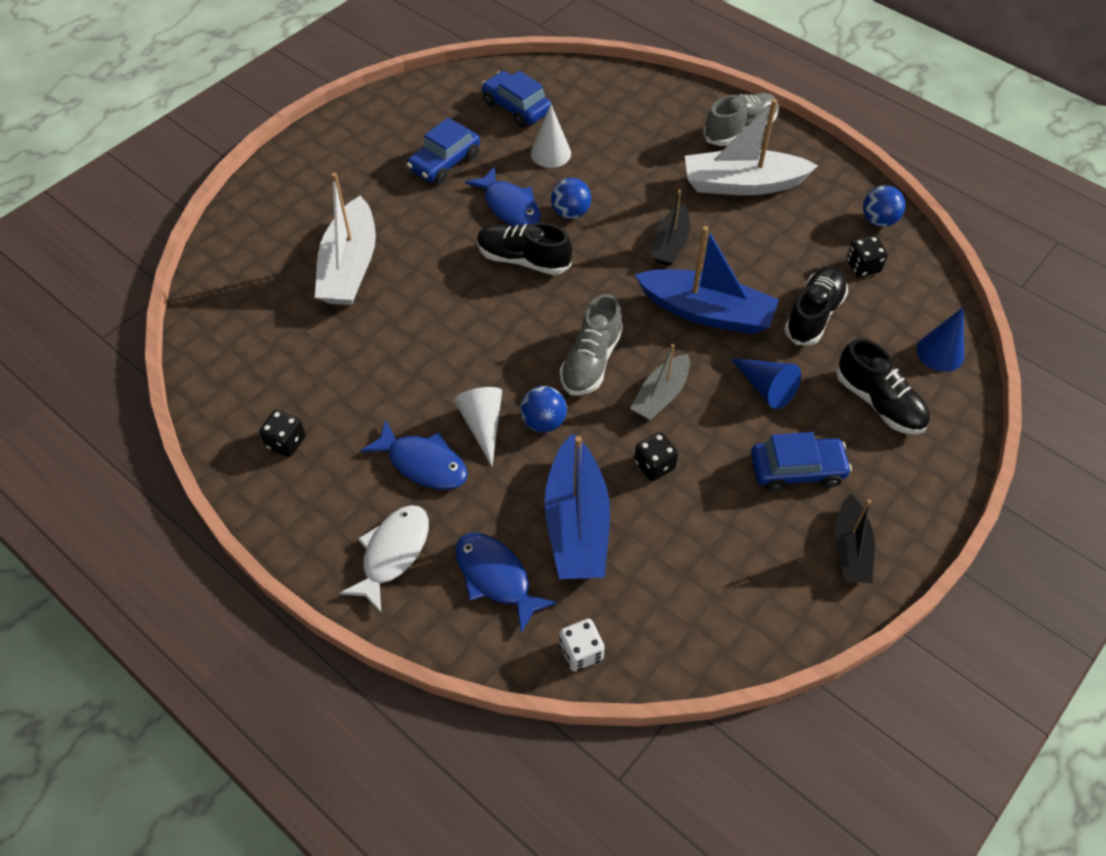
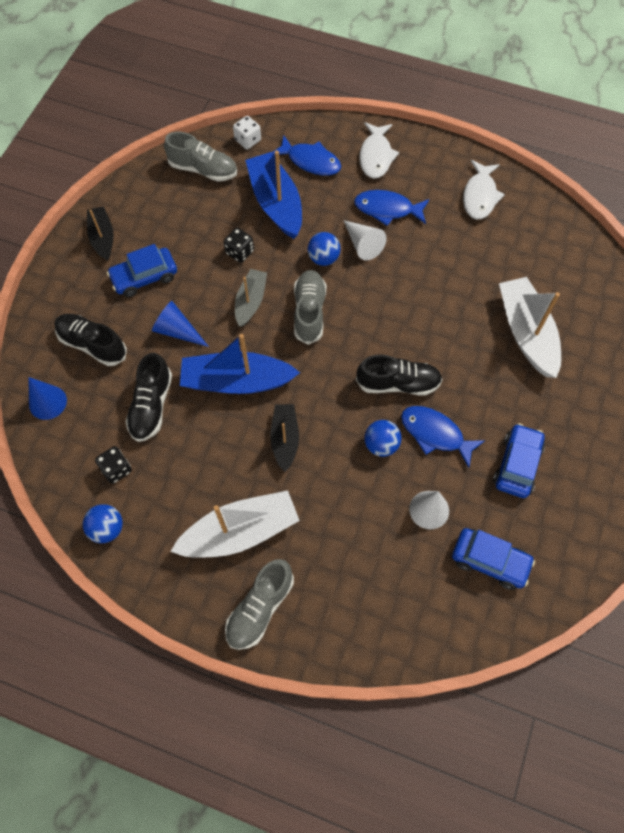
camera: 160 degrees right, 10 degrees up
black dice [259,409,306,457] -> white fish [463,160,505,219]
none -> grey shoe [164,132,237,181]

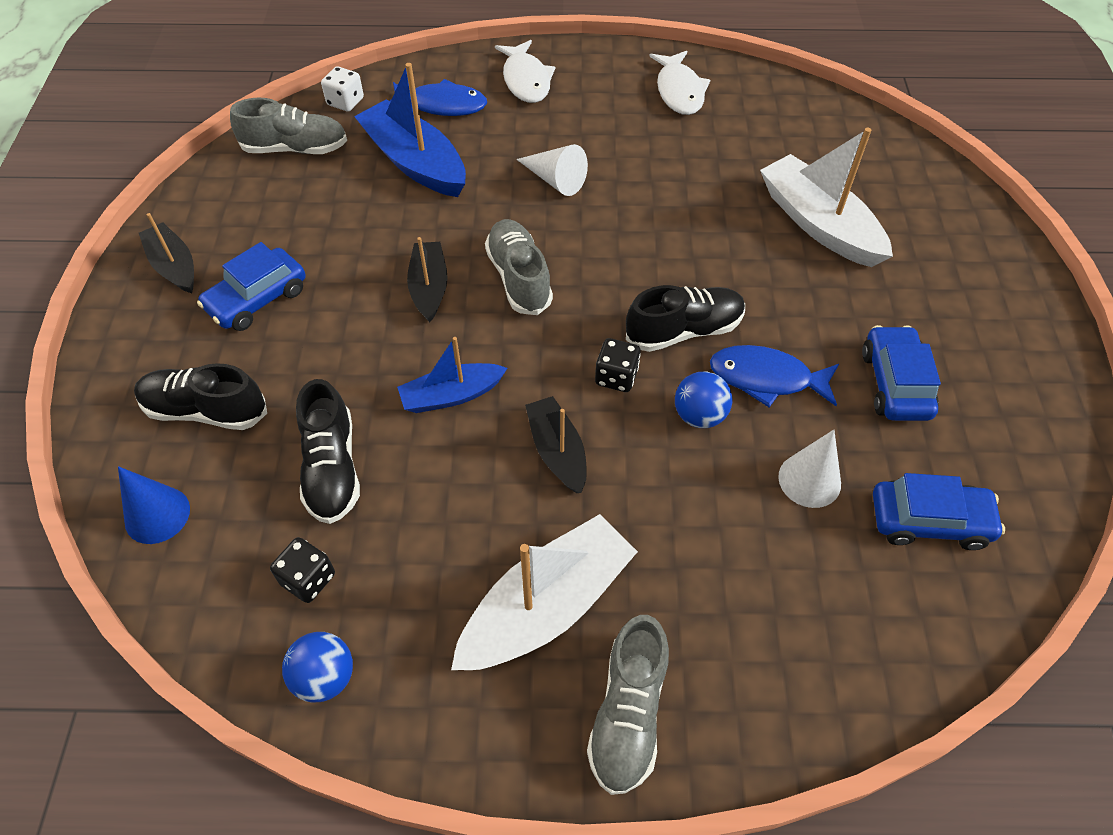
camera: 20 degrees left, 10 degrees down
blue cone [152,301,209,347] -> none
blue boat [180,334,300,394] -> blue boat [397,337,507,413], size x0.60
black dice [224,228,254,263] -> black dice moved to [595,338,641,392]
grey boat [235,269,267,327] -> black boat [407,237,448,322]
blue ball [308,232,341,266] -> none
blue fish [354,190,429,226] -> none

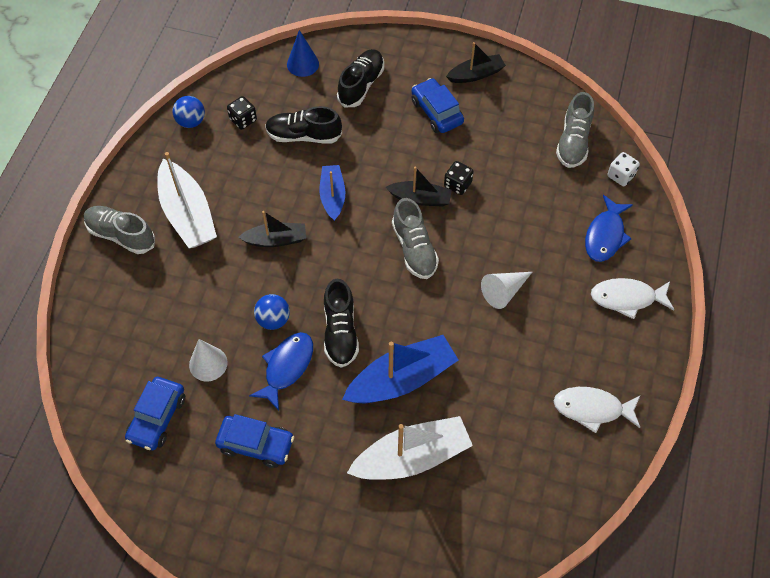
camera: 105 degrees right, 5 degrees up
blue boat [354,63,466,197] -> blue boat moved to [342,335,458,403]
grey shoe [485,219,553,315] -> grey shoe turned 75 degrees clockwise [392,198,439,279]
black dice [595,338,641,392] -> black dice moved to [444,161,474,195]

